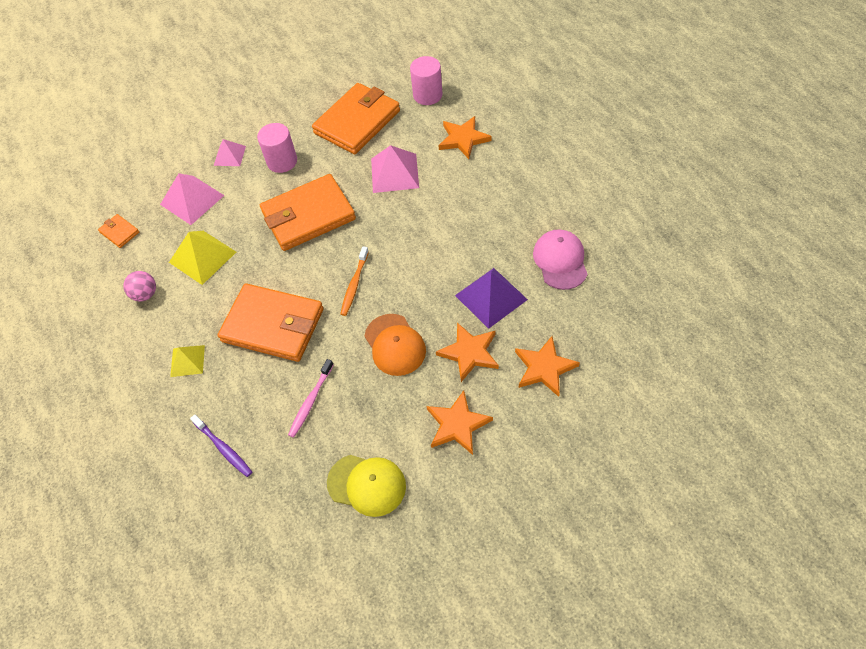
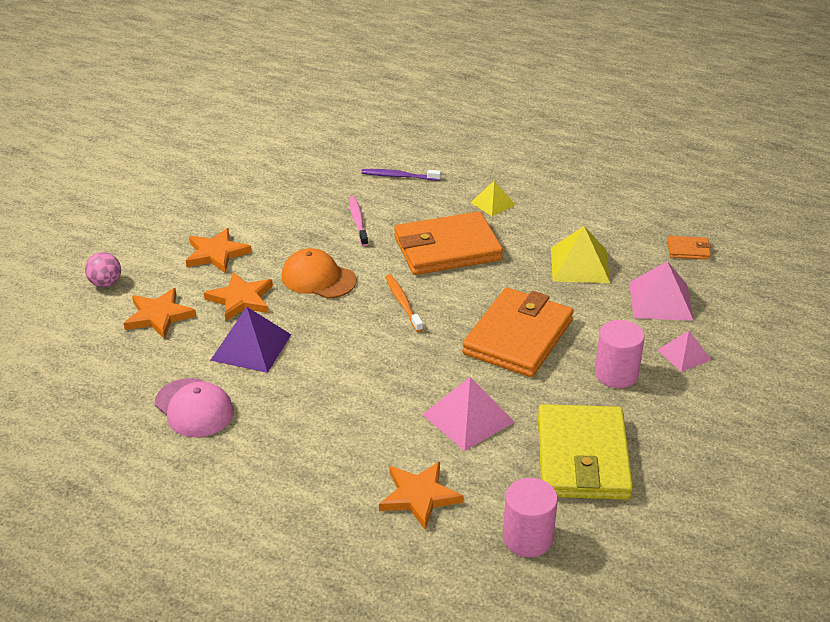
camera: 140 degrees right, 20 degrees down
pink ball [123,271,156,301] -> pink ball moved to [85,252,121,287]
orange wallet [312,83,400,154] -> yellow wallet [538,404,633,500]
yellow cap [327,455,406,517] -> none

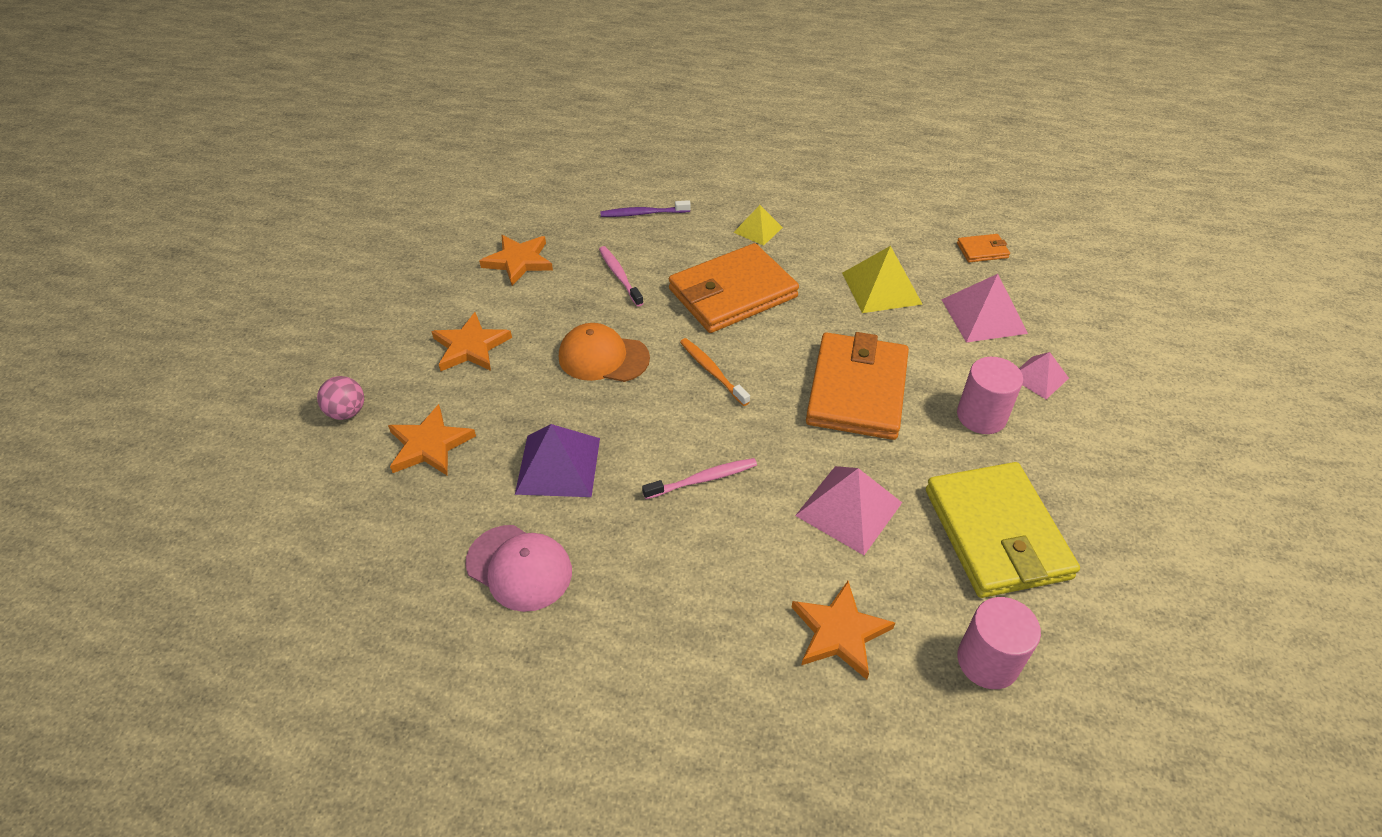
camera: 15 degrees left, 10 degrees up
orange star [204,272,273,321] -> orange star moved to [479,235,553,286]
none -> pink toothbrush [642,458,757,499]

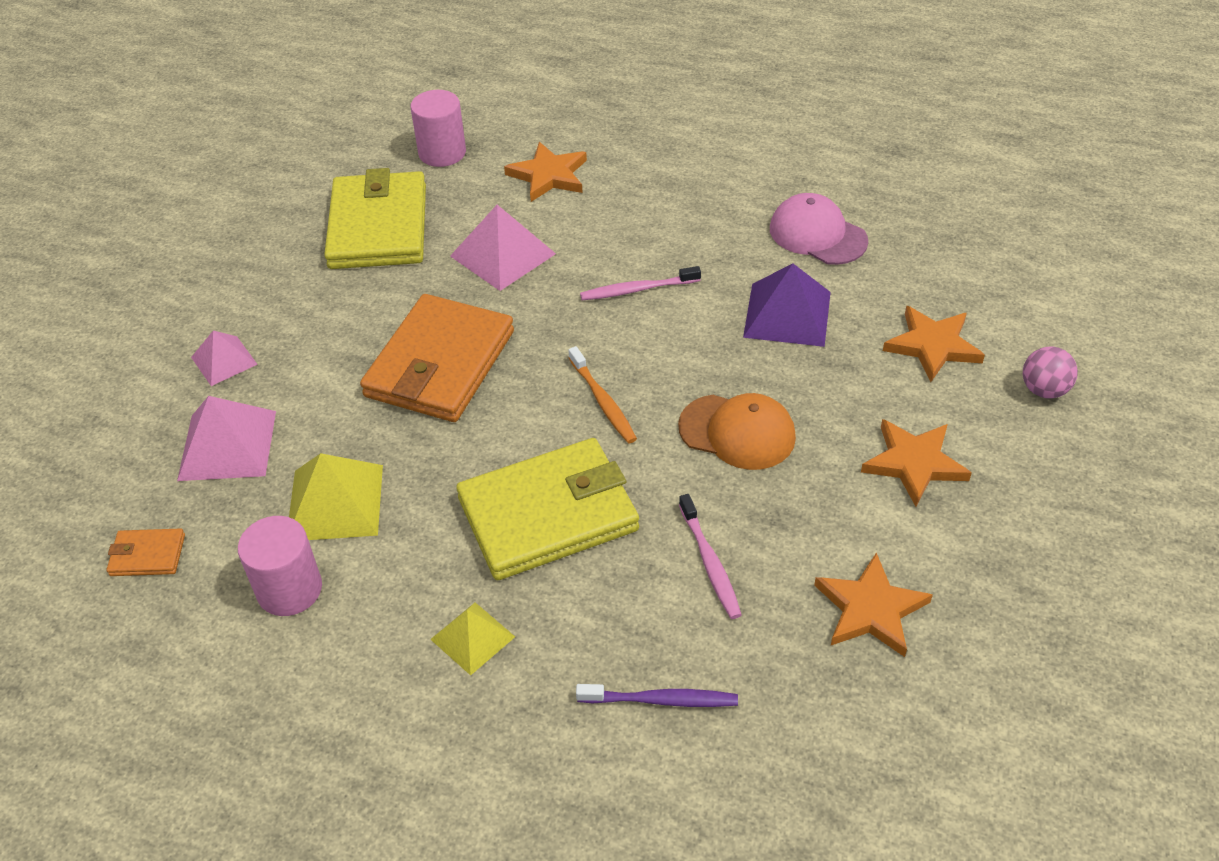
camera: 170 degrees left, 0 degrees up
orange wallet [669,243,799,333] -> yellow wallet [456,438,639,580]
pink cylinder [957,357,1023,434] -> pink cylinder moved to [238,516,322,616]

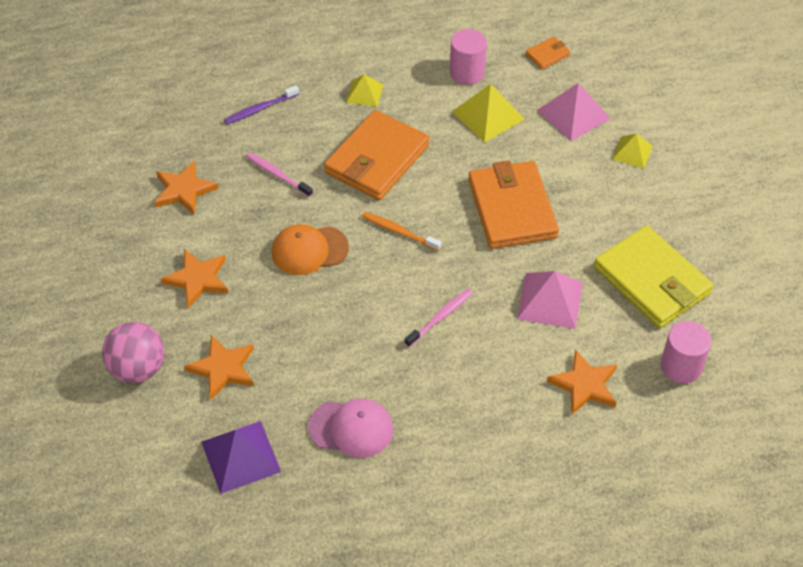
camera: 145 degrees right, 5 degrees up
pink pyramid [191,330,258,386] -> yellow pyramid [612,134,653,169]
yellow wallet [456,438,639,580] -> orange wallet [324,110,429,200]
purple pyramid [743,264,831,347] -> purple pyramid moved to [201,421,281,494]
pink ball [1023,347,1078,398] -> pink ball [102,322,165,383], size x1.65

